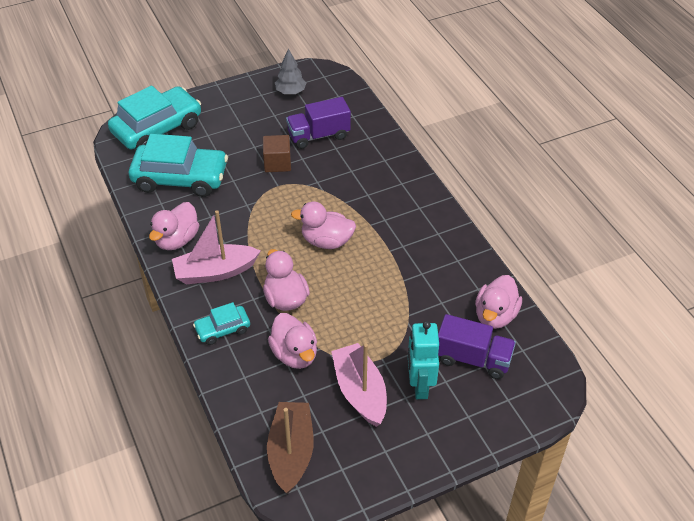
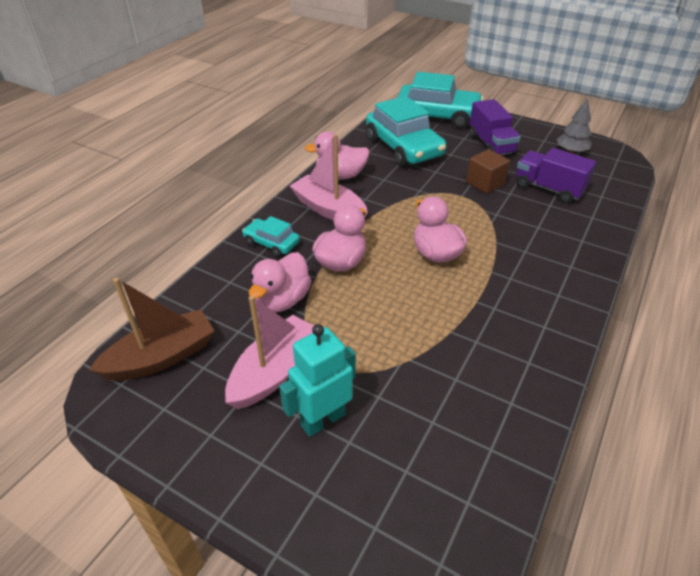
camera: 55 degrees right, 5 degrees down
purple truck [438,314,516,379] -> purple truck moved to [469,99,521,155]
pink duck [475,275,522,329] -> none

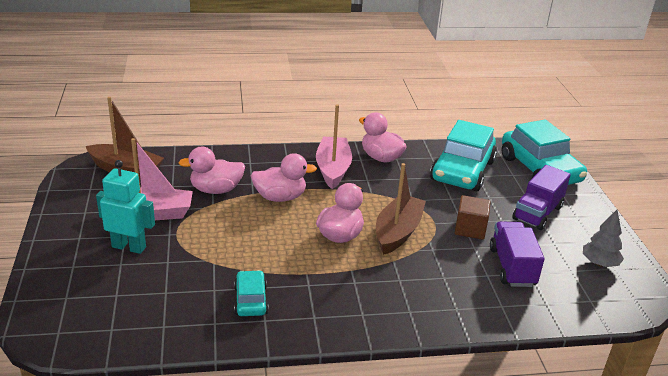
camera: 50 degrees right, 10 degrees down
turquoise car [242,216,300,257] -> turquoise car moved to [234,270,269,316]
none -> brown boat [376,163,426,255]

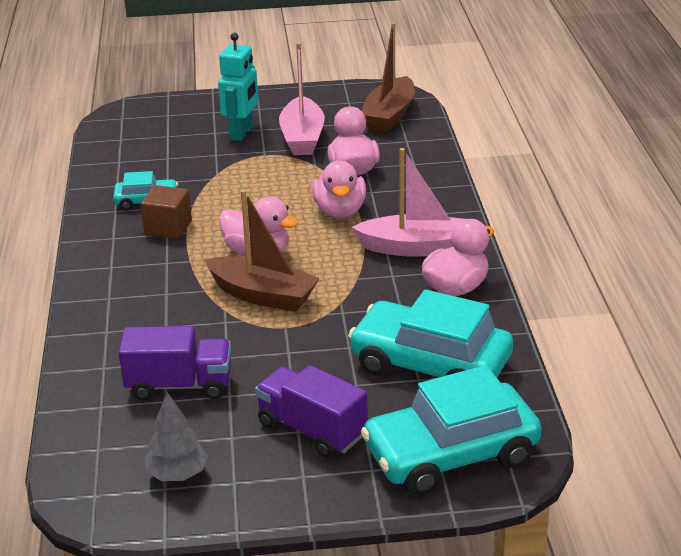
camera: 95 degrees right, 0 degrees up
brown cube [455,195,491,240] -> brown cube moved to [141,185,192,239]

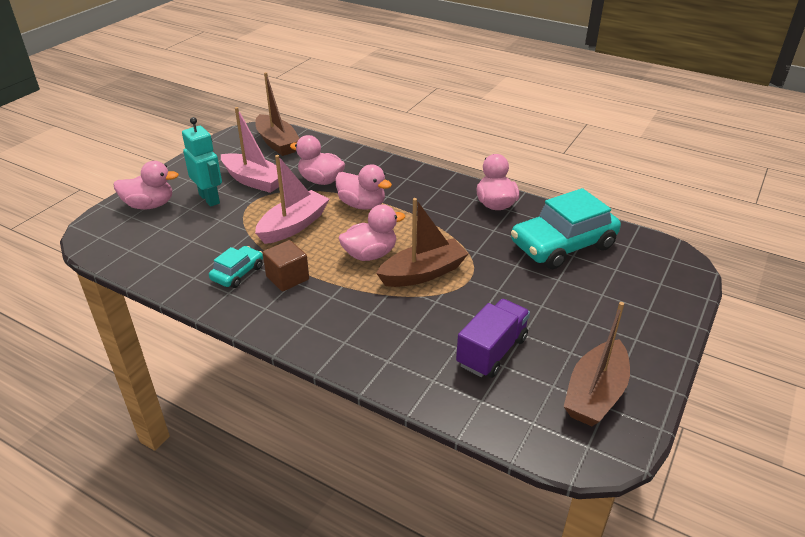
camera: 55 degrees left, 5 degrees up
grey tree [145,392,208,481] -> brown boat [564,302,630,426]
purple truck [255,365,368,458] -> none
pink boat [352,148,465,257] -> pink boat moved to [255,155,329,244]
turquoise car [361,365,542,495] -> none
none -> pink duck [114,161,179,209]

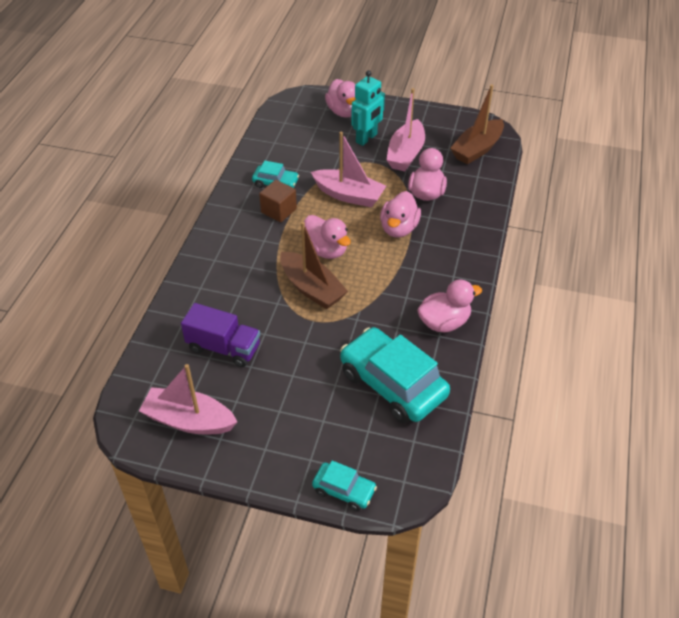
camera: 75 degrees right, 10 degrees up
brown boat [564,302,630,426] -> pink boat [139,364,237,434]
none -> turquoise car [312,460,377,511]

